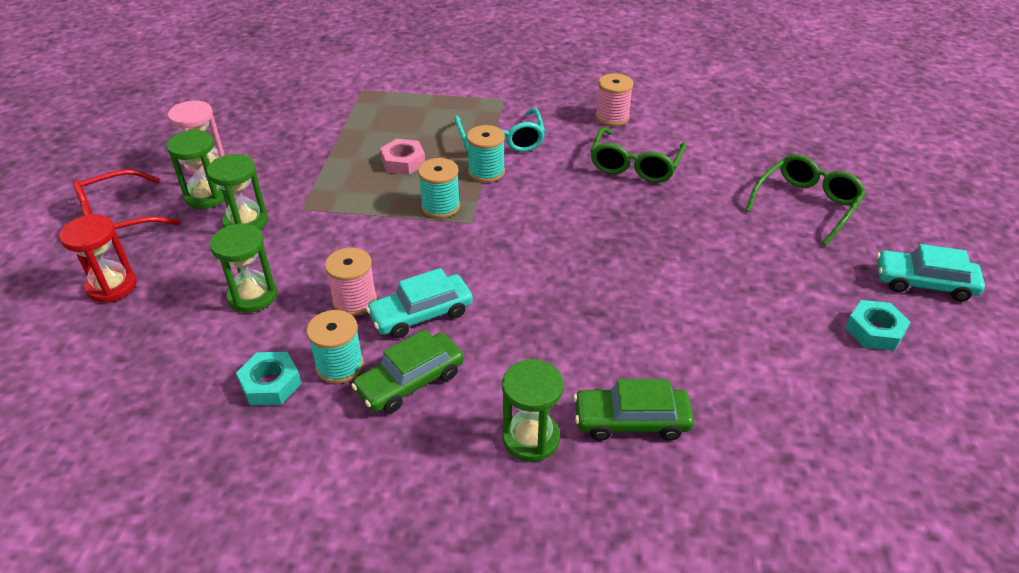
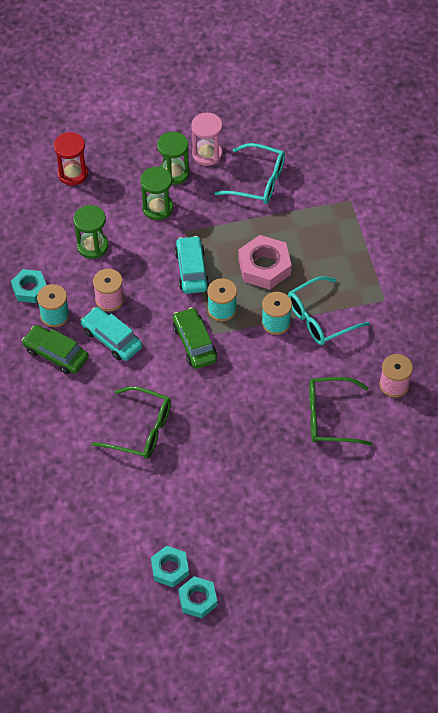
camera: 70 degrees right, 15 degrees up
red glasses [73,169,180,229] -> none
pink nut [380,139,425,175] -> pink nut [238,235,292,290], size x1.54
green hourglass [502,359,564,462] -> none
green car [574,379,694,441] -> green car moved to [173,307,217,369]
green glasses [745,154,866,246] -> green glasses moved to [92,386,171,459]
turquoise car [877,244,985,302] -> turquoise car moved to [175,236,209,294]
none -> turquoise nut [151,546,189,587]
none -> turquoise glasses [215,143,285,204]

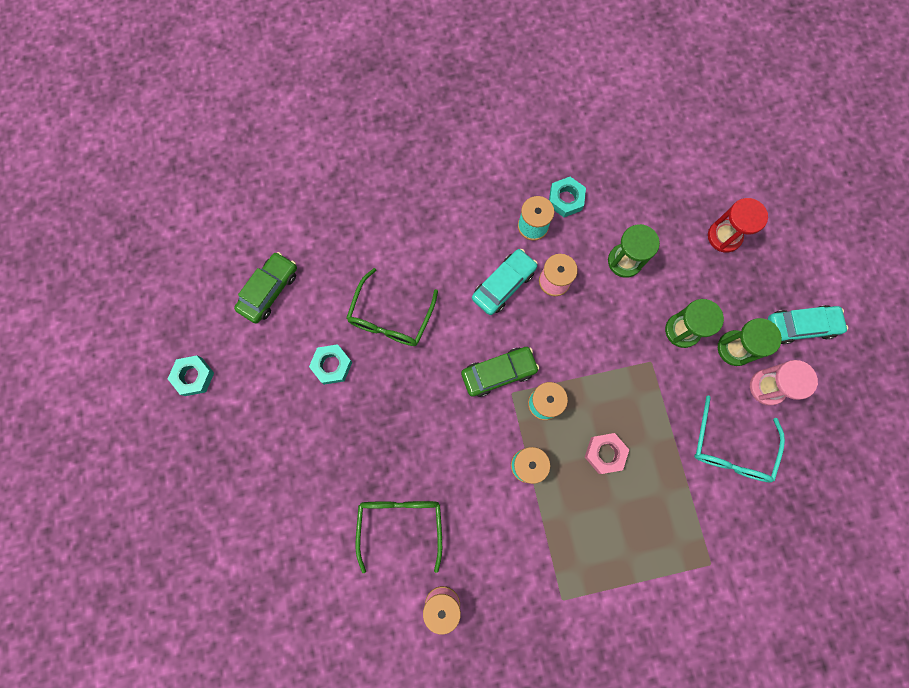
camera: 90 degrees right, 20 degrees up
green car [22,325,89,374] -> green car moved to [234,252,297,323]
turquoise nut [151,546,189,587] -> turquoise nut moved to [309,344,352,385]
turquoise car [175,236,209,294] -> turquoise car moved to [768,305,848,344]
pink nut [238,235,292,290] -> pink nut [585,433,629,474], size x0.65
turquoise glasses [288,276,370,345] -> none

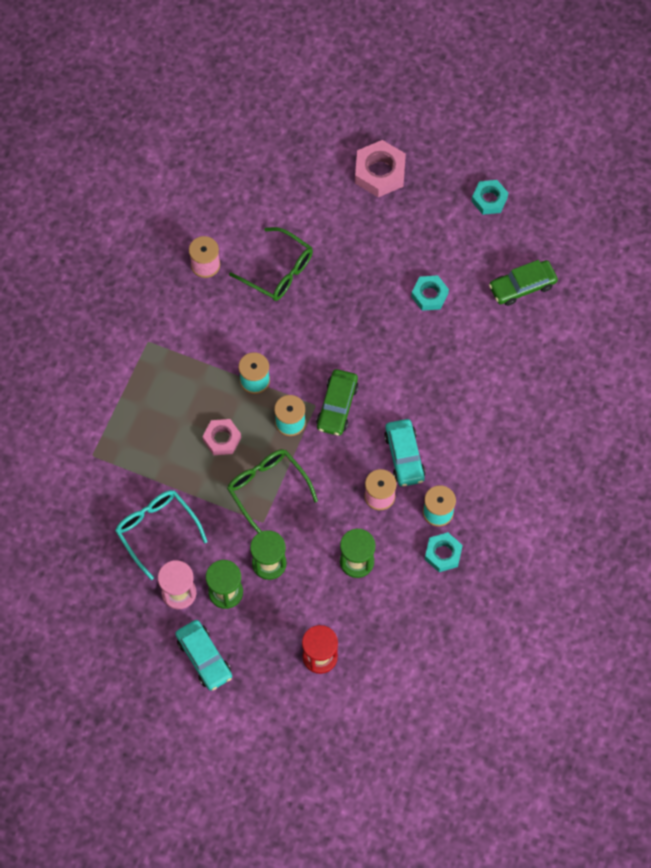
camera: 125 degrees right, 10 degrees down
green car [234,252,297,323] -> green car turned 90 degrees clockwise [489,260,558,306]
green glasses [346,268,438,346] -> green glasses moved to [227,449,318,533]
turquoise car [768,305,848,344] -> turquoise car turned 60 degrees counterclockwise [175,620,232,691]
none -> pink nut [355,140,406,197]

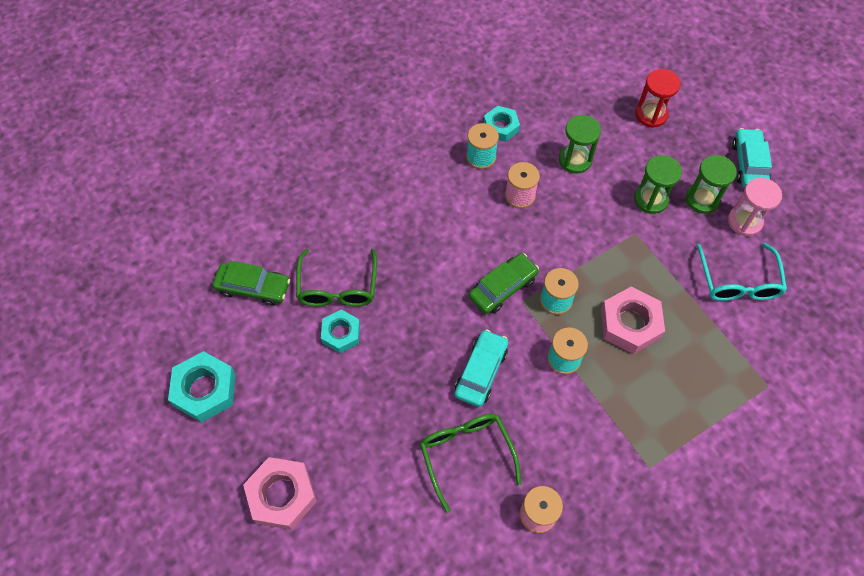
camera: 145 degrees left, 5 degrees down
pink nut [202,419,241,455] -> pink nut [601,287,665,354], size x1.54
green glasses [227,449,318,533] -> green glasses moved to [296,249,377,307]
turquoise car [384,419,425,487] -> turquoise car moved to [455,329,508,407]
turquoise nut [471,180,508,215] -> turquoise nut [168,351,236,423], size x1.54

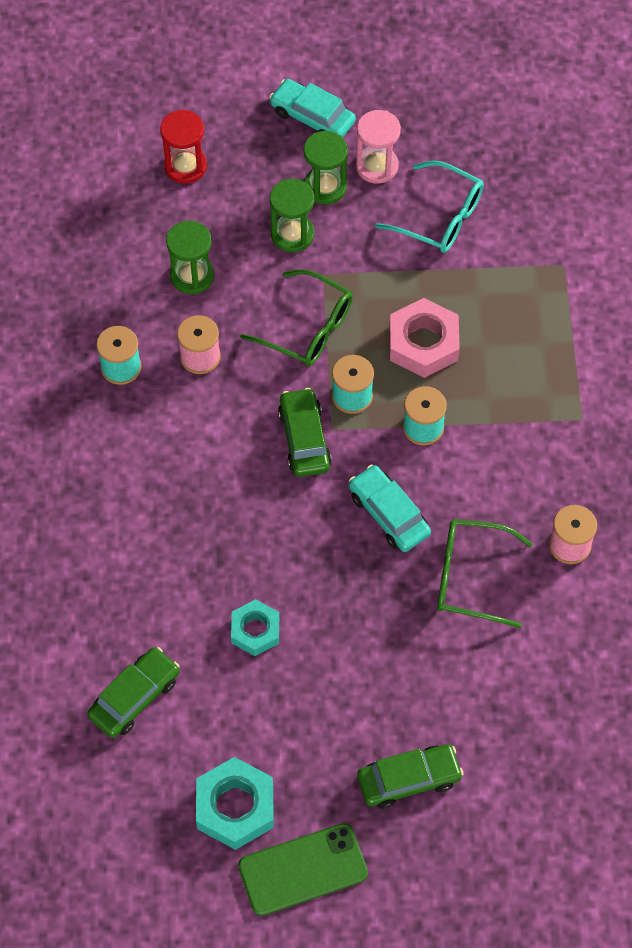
camera: 60 degrees left, 0 degrees up
pink nut [243,457,317,530] -> green car [357,744,464,809]
green glasses [296,249,377,307] -> green glasses moved to [240,269,353,366]
turquoise nut [484,106,520,142] -> none
none -> green phone [238,823,368,916]

